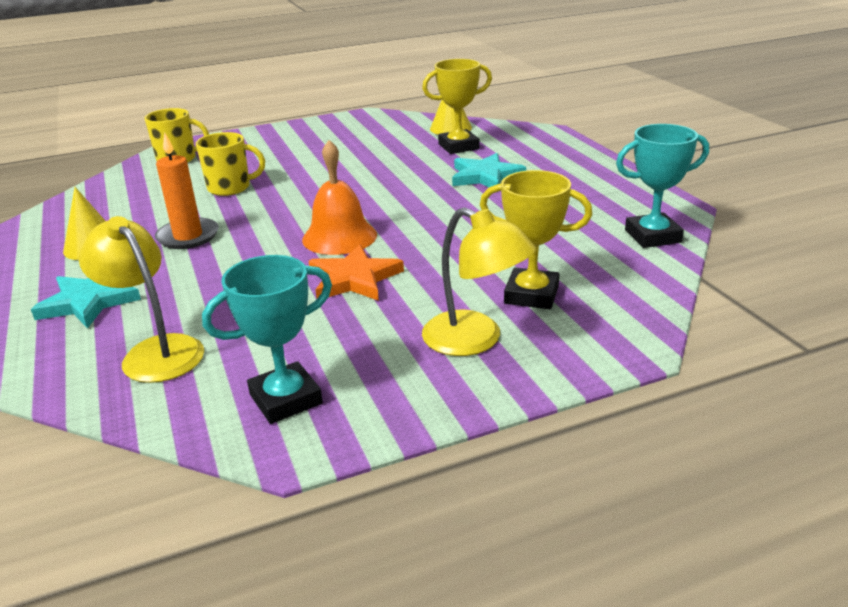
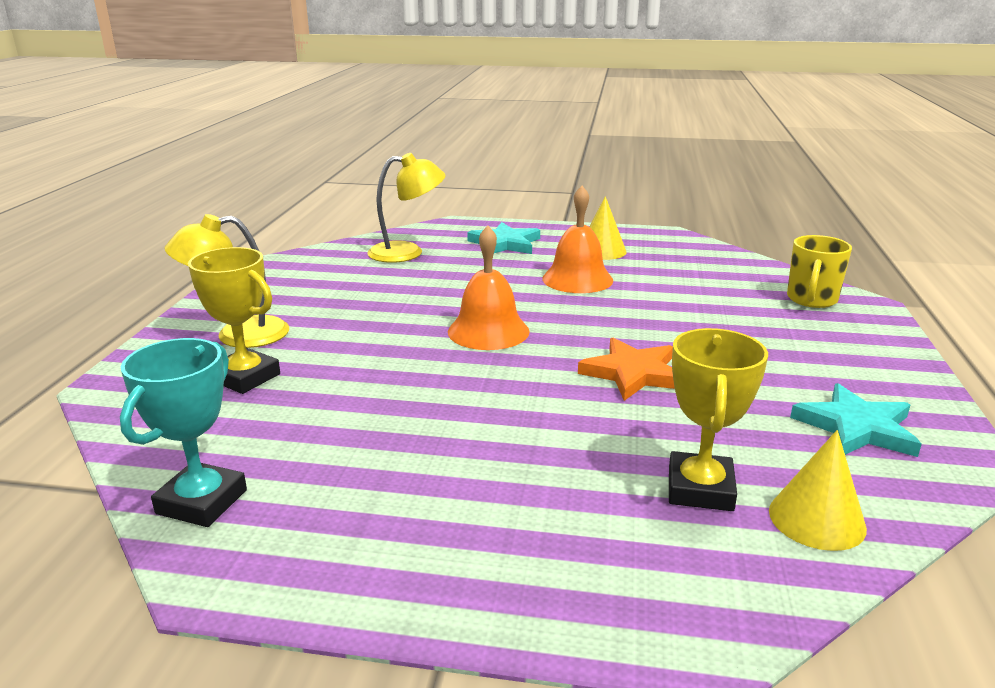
camera: 120 degrees right, 5 degrees down
orange candle [155,133,219,249] -> orange bell [542,186,613,293]
yellow mug [196,132,265,196] -> none
turquoise trophy [202,255,332,424] -> none
orange star [309,244,404,301] -> orange star moved to [578,338,675,401]
turquoise star [452,153,526,187] -> turquoise star moved to [790,383,922,457]
yellow trophy [480,170,592,309] -> yellow trophy turned 75 degrees clockwise [188,247,280,394]

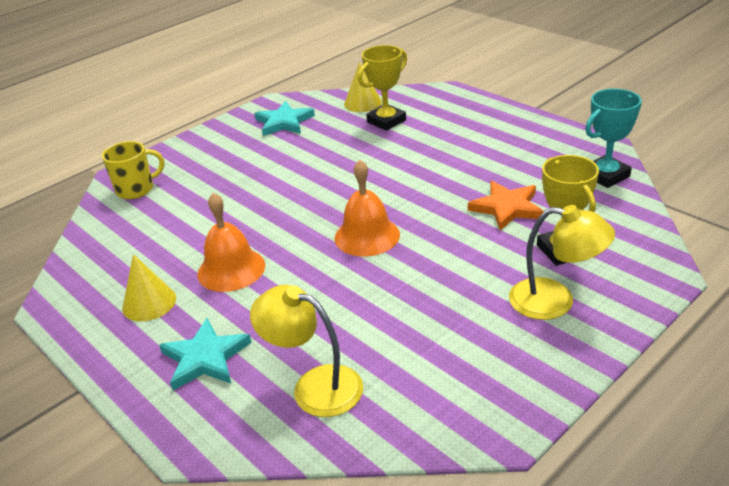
camera: 140 degrees left, 10 degrees up
orange star [578,338,675,401] -> orange star moved to [468,181,544,231]

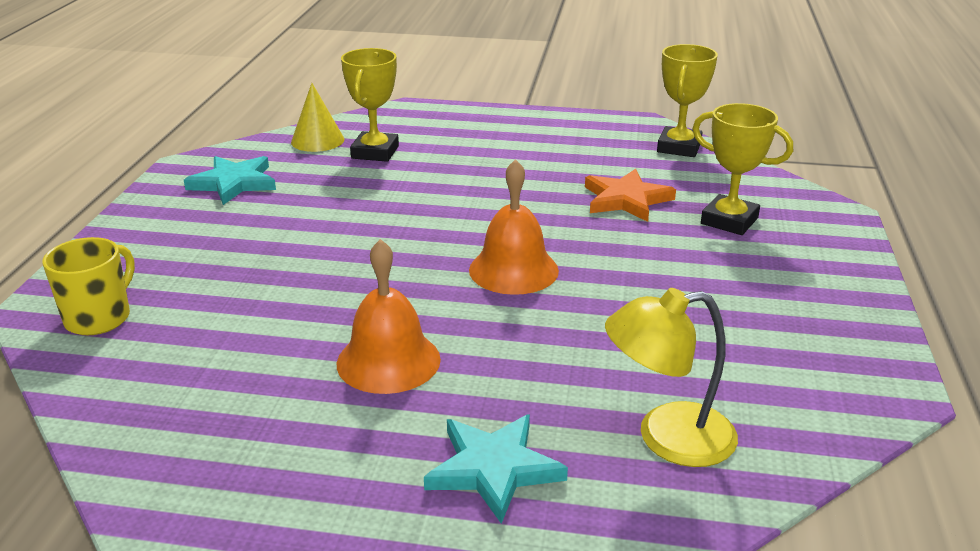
camera: 40 degrees left, 5 degrees down
yellow cone [122,254,176,321] -> none
yellow lamp [509,205,615,320] -> none
turquoise trophy [585,89,642,188] -> yellow trophy [657,44,718,157]

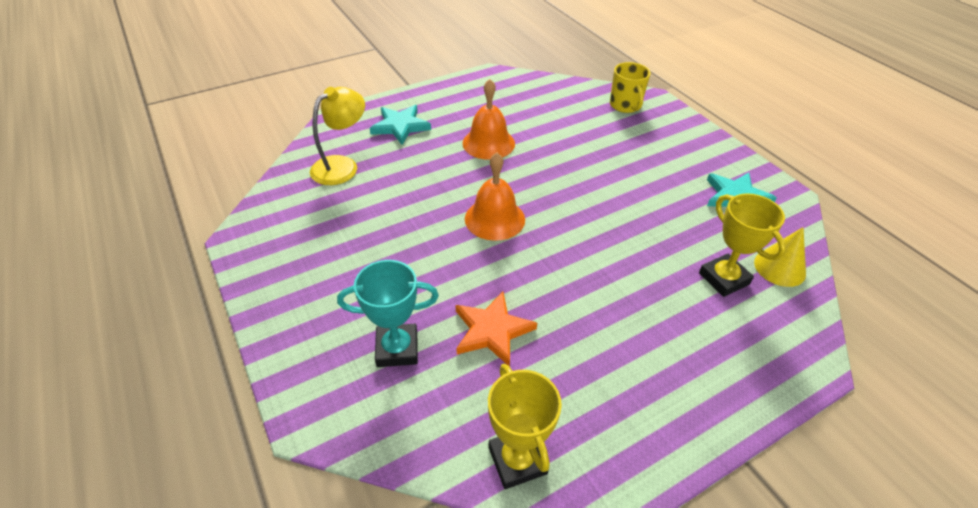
camera: 140 degrees right, 15 degrees up
yellow trophy [692,103,793,235] -> turquoise trophy [337,260,439,367]

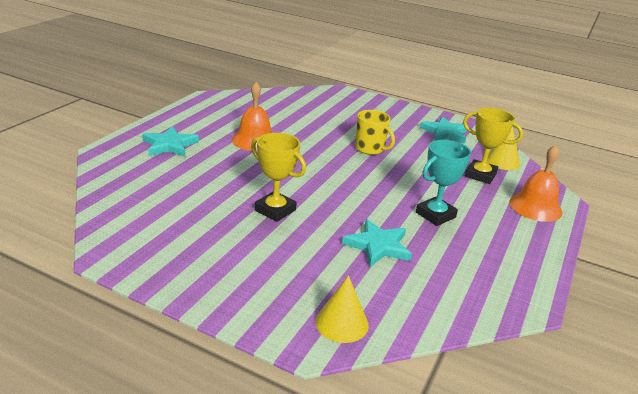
camera: 35 degrees left, 15 degrees down
yellow lamp [310,87,365,185] -> none
turquoise trophy [337,260,439,367] -> turquoise trophy moved to [416,140,471,226]
orange star [456,292,537,366] -> turquoise star [342,219,412,267]
orange bell [465,152,525,241] -> orange bell moved to [509,145,563,222]
yellow trophy [488,364,562,489] -> yellow trophy moved to [251,133,306,222]
yellow mug [610,62,651,113] -> yellow mug moved to [355,110,395,155]
none -> yellow cone [316,275,369,343]

